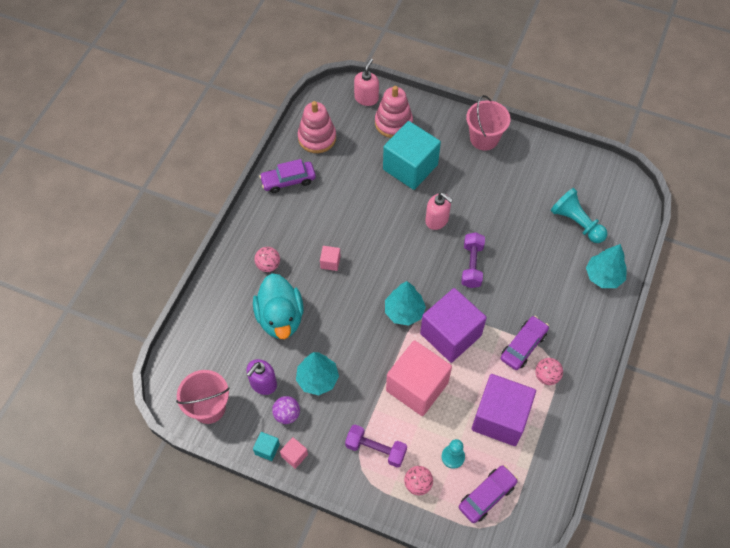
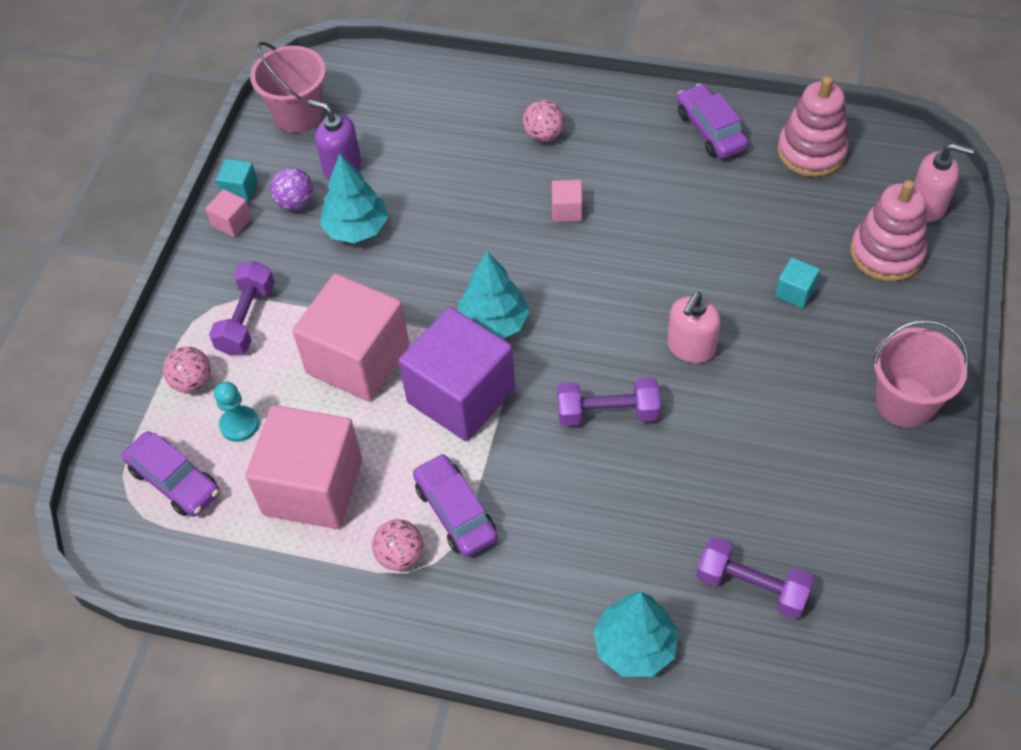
camera: 85 degrees right, 5 degrees down
turquoise duck [253,273,304,339] -> none
turquoise cube [383,121,441,190] -> turquoise cube [775,257,820,308], size x0.41
purple cube [472,374,536,446] -> pink cube [245,405,363,529]
purple car [501,316,549,370] -> purple car turned 150 degrees counterclockwise [413,454,498,557]
turquoise pawn [550,188,607,243] -> purple dumbbell [696,537,814,619]

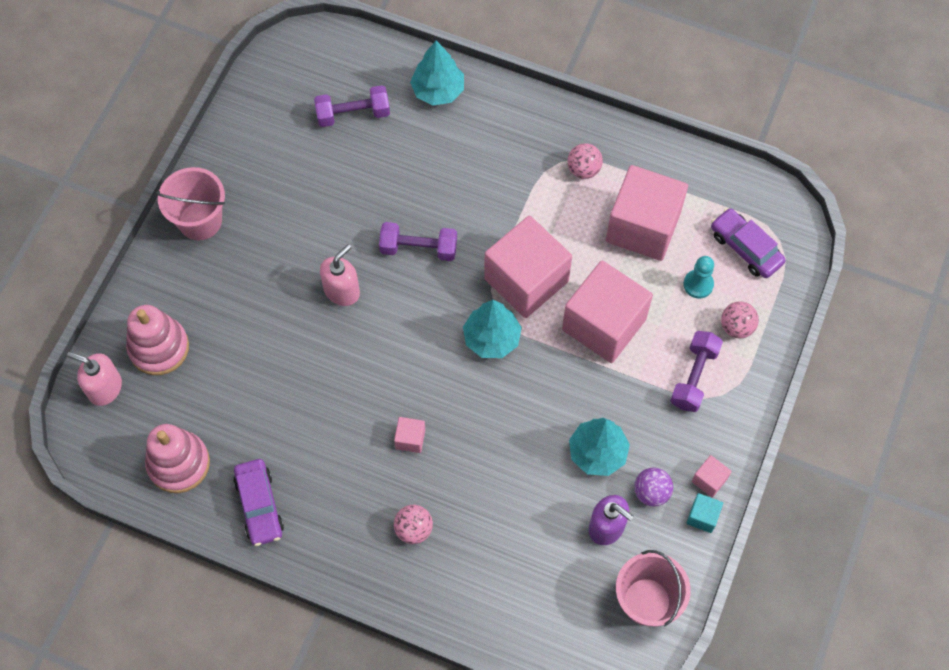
camera: 175 degrees left, 10 degrees up
purple cube [398,307,515,441] -> pink cube [484,216,572,318]
purple car [413,454,498,557] -> none
purple dumbbell [696,537,814,619] -> purple dumbbell turned 45 degrees counterclockwise [314,85,390,127]
turquoise cube [775,257,820,308] -> none

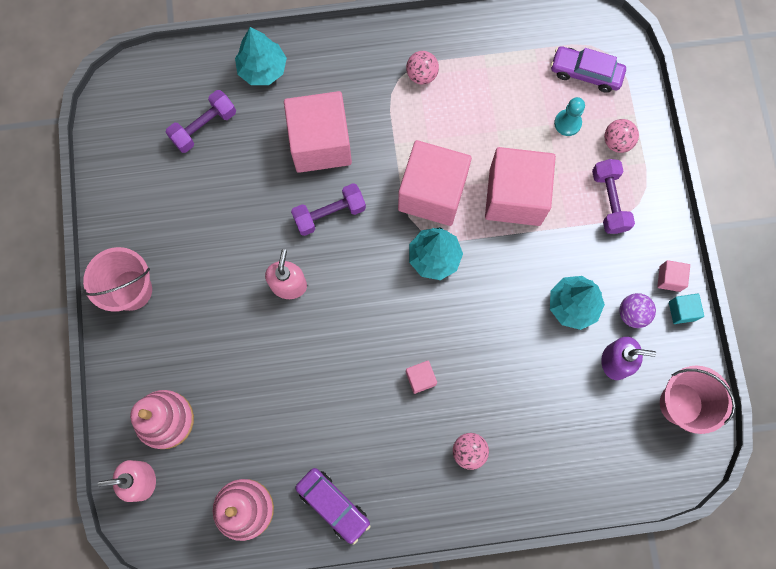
camera: 30 degrees left, 10 degrees up
pink cube [606,165,688,261] -> pink cube moved to [284,91,352,173]

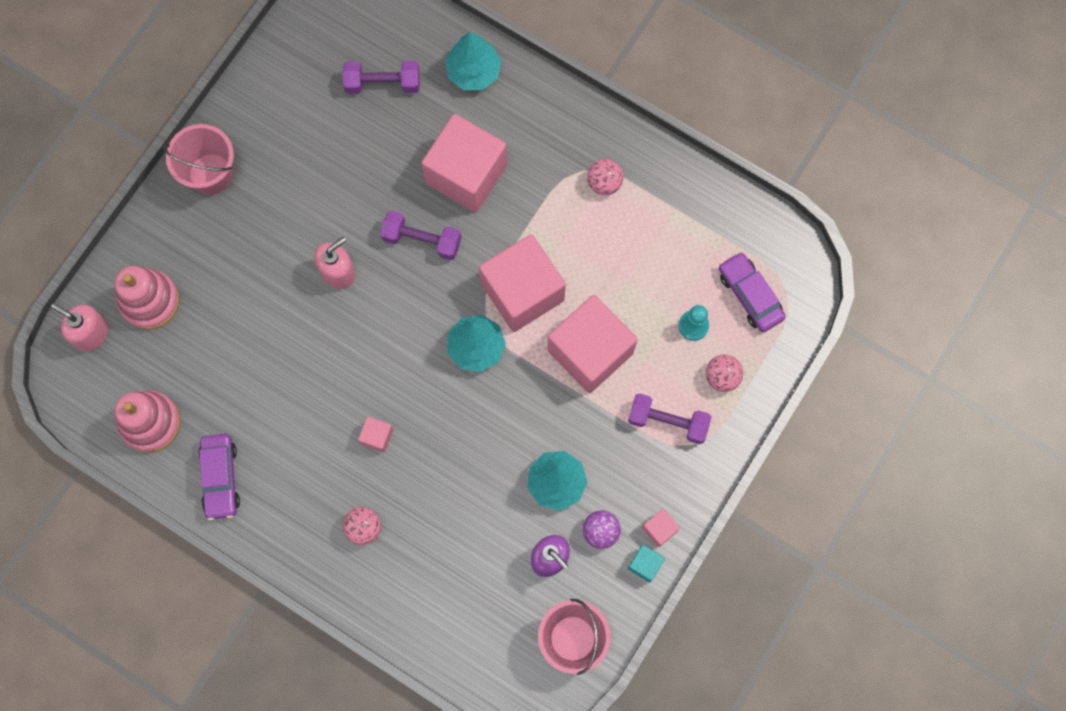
camera: 40 degrees right, 0 degrees up
purple dumbbell [592,159,635,234] -> purple dumbbell turned 75 degrees clockwise [628,393,711,444]

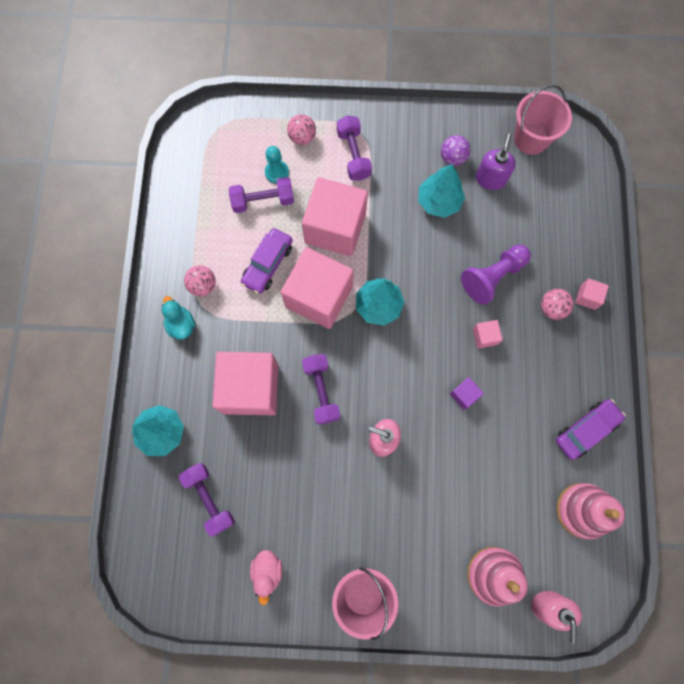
camera: 120 degrees left, 0 degrees up
turquoise cube [628,545,665,583] -> none
pink cube [642,509,680,547] -> pink cube moved to [575,279,609,310]
purple car [719,252,786,332] -> purple car moved to [241,228,293,294]
none -> turquoise duck [162,296,195,340]
none -> purple dumbbell [229,177,294,213]
none -> pink duck [250,550,282,605]
none -> purple cube [450,377,484,410]
none -> purple pawn [461,245,531,305]

